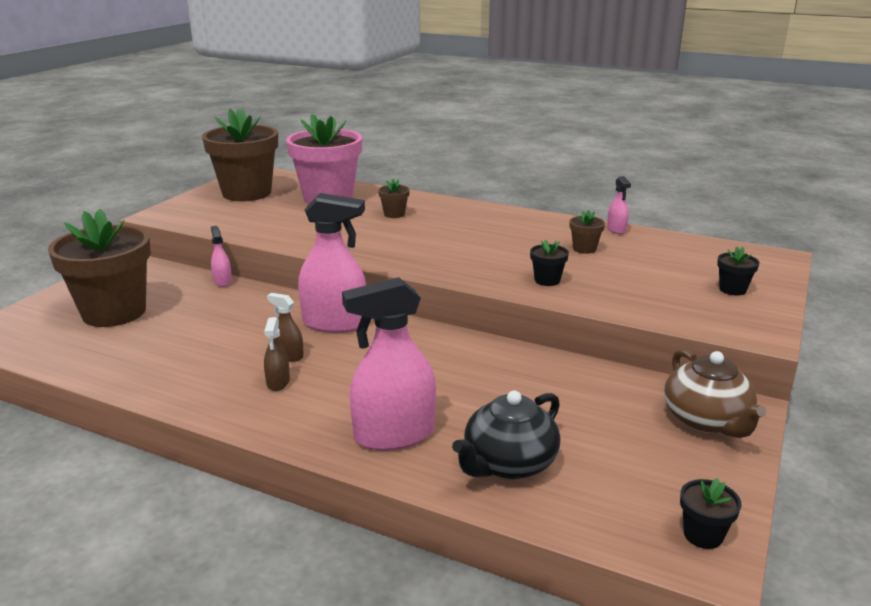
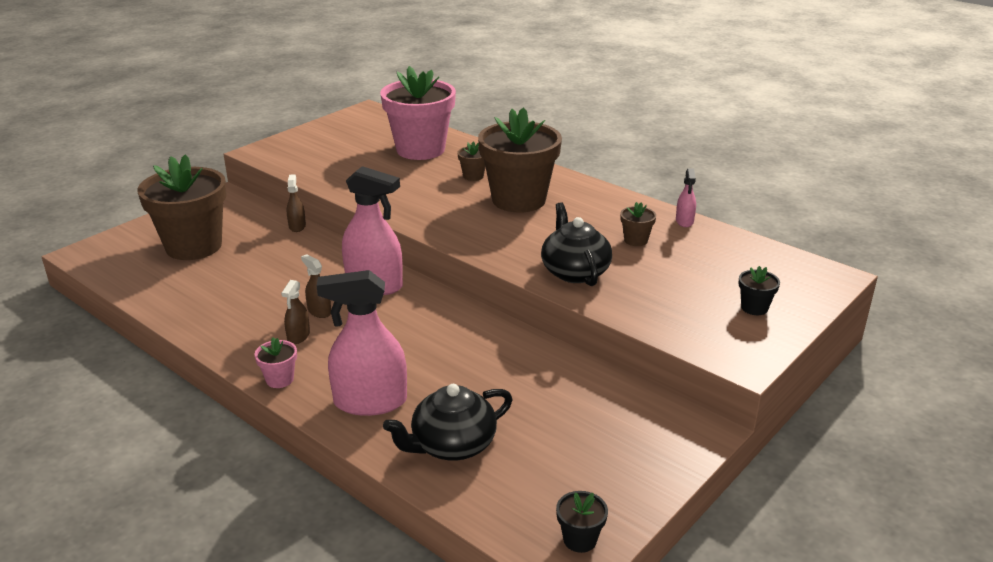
camera: 15 degrees right, 5 degrees up
brown flower pot [202,108,278,201] -> brown flower pot moved to [478,107,562,213]
pink spray bottle [211,226,232,287] -> brown spray bottle [287,174,306,232]
black flower pot [530,240,569,286] -> black teapot [541,202,612,286]
brown teapot [664,349,767,438] -> none
none -> pink flower pot [254,337,297,388]

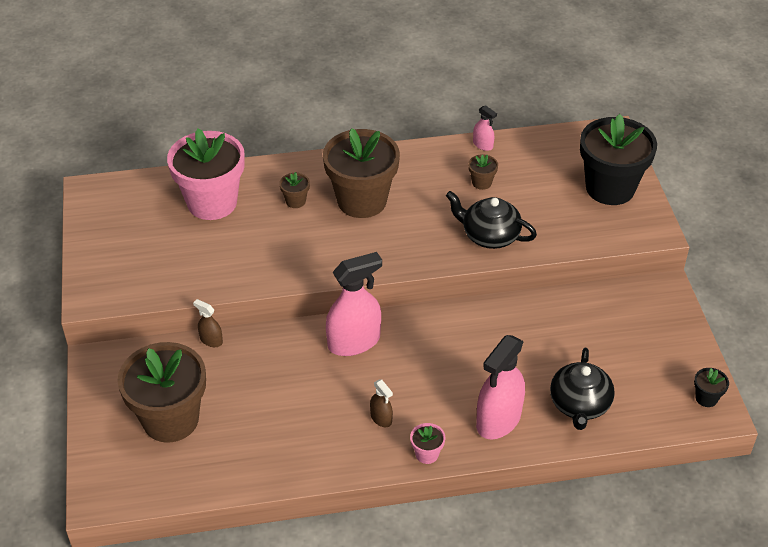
camera: 50 degrees left, 15 degrees up
brown spray bottle [301,254,331,318] -> none
black flower pot [739,266,780,315] -> black flower pot [580,114,657,205], size x2.48

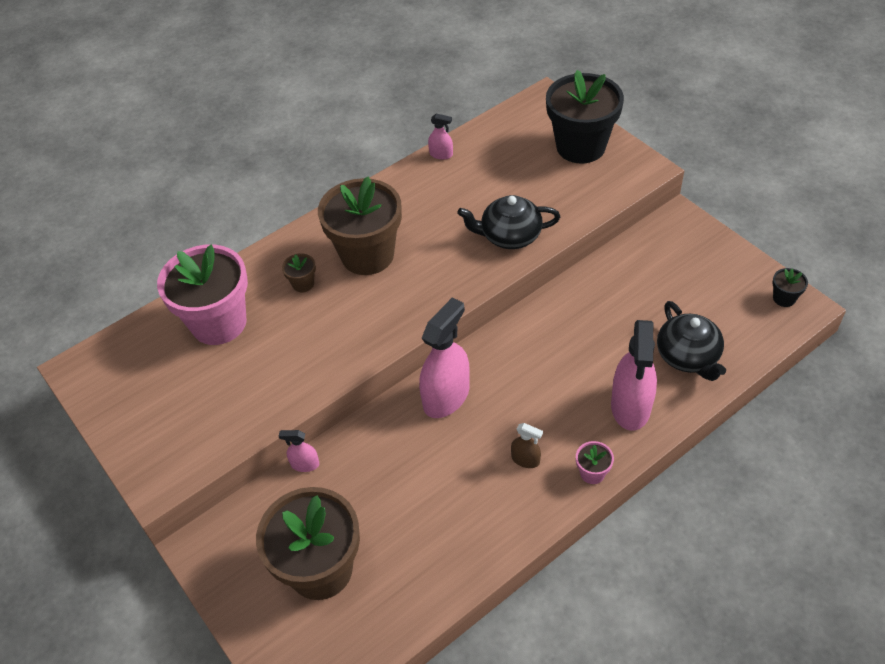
camera: 25 degrees left, 5 degrees up
brown spray bottle [193,299,223,347] -> pink spray bottle [279,430,319,472]
brown flower pot [468,154,498,190] -> none

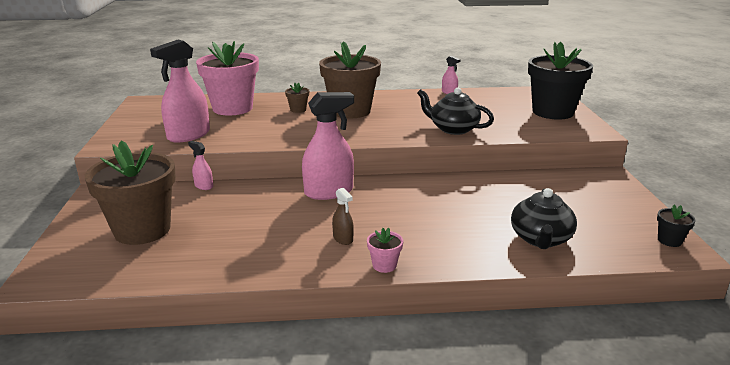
camera: 30 degrees right, 25 degrees down
pink spray bottle [611,320,657,431] -> pink spray bottle moved to [150,39,210,143]

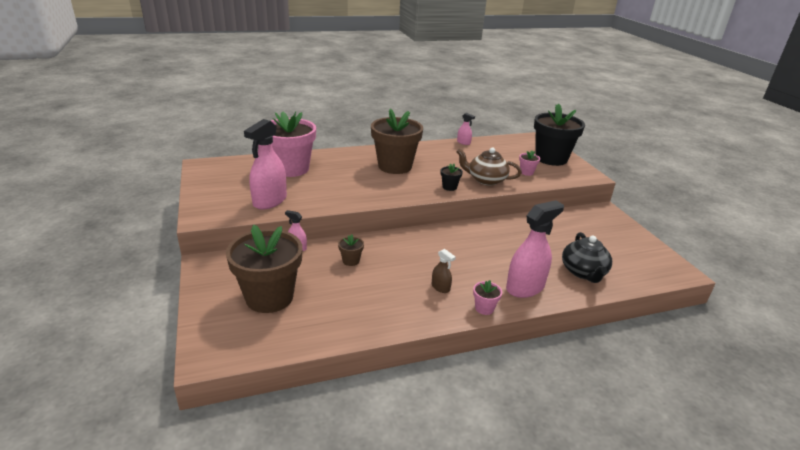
camera: 15 degrees left, 5 degrees up
brown flower pot [285,82,309,113] -> brown flower pot moved to [338,234,364,266]
pink spray bottle [302,92,354,200] -> pink spray bottle moved to [506,200,564,298]
black teapot [417,87,494,135] -> brown teapot [456,148,522,186]
black flower pot [657,205,696,247] -> black flower pot moved to [441,163,463,191]
none -> pink flower pot [519,151,540,176]

